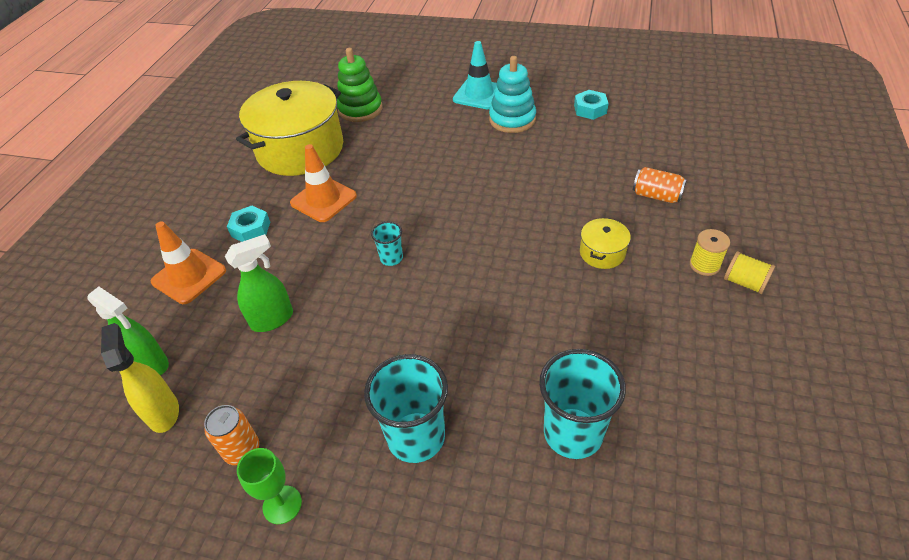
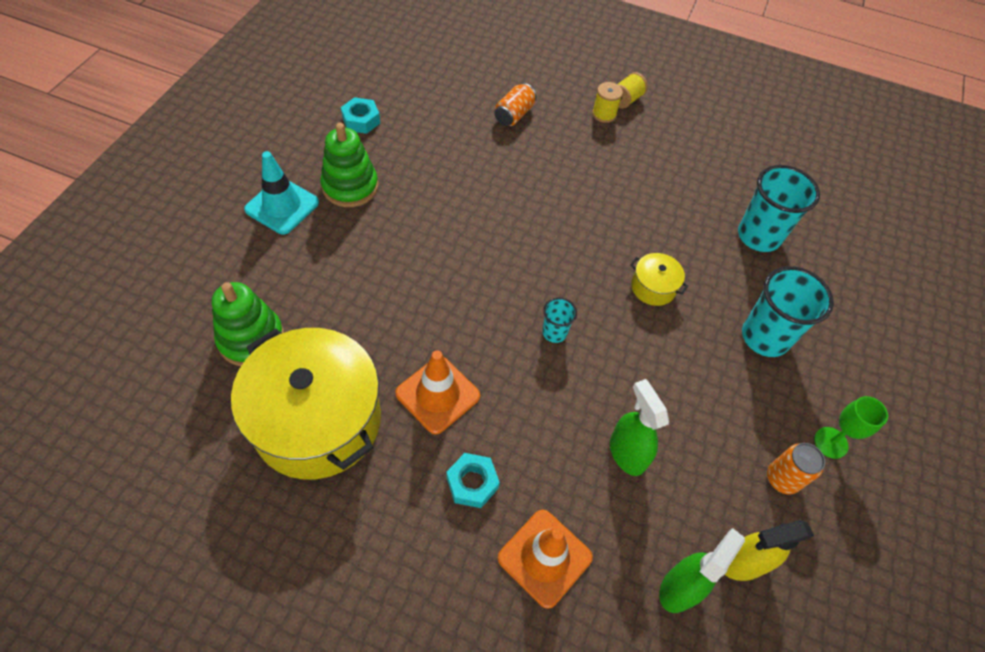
camera: 90 degrees left, 10 degrees up
turquoise stacking toy [489,56,536,133] -> green stacking toy [320,123,378,207]
yellow pot [580,218,631,269] -> yellow pot moved to [630,253,688,306]

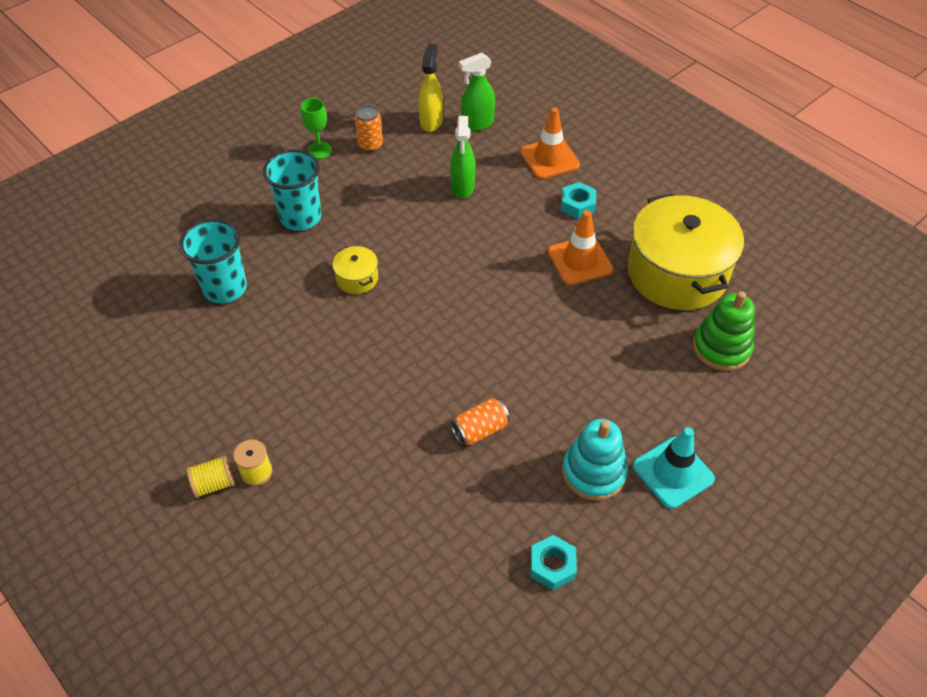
camera: 150 degrees left, 5 degrees down
green stacking toy [320,123,378,207] -> turquoise stacking toy [562,419,628,501]
orange can [494,83,536,126] -> orange can moved to [451,398,510,446]
turquoise cup [542,297,577,343] -> none
yellow spray bottle [725,520,814,581] -> yellow spray bottle turned 90 degrees counterclockwise [419,44,443,132]

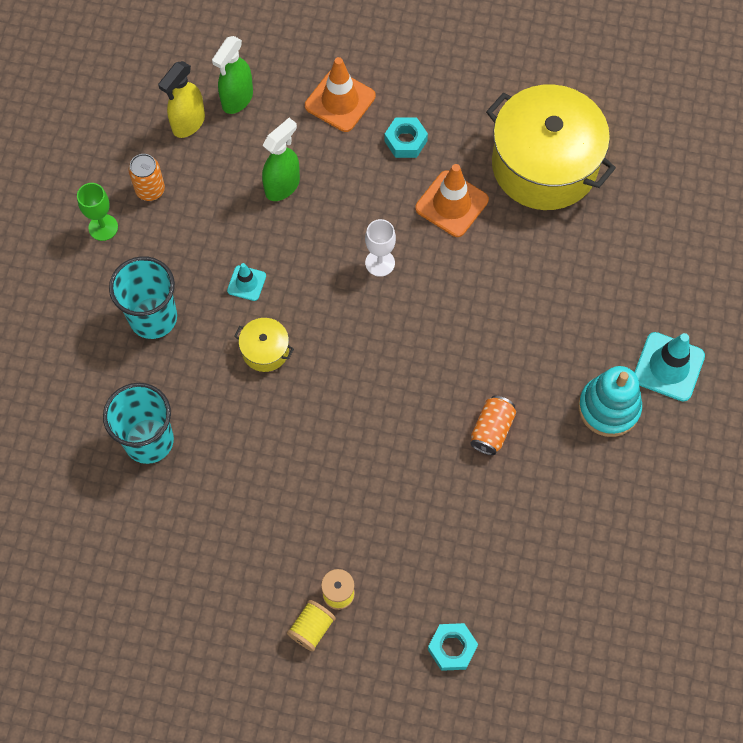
camera: 35 degrees left, 15 degrees up
yellow spray bottle [419,44,443,132] -> yellow spray bottle turned 120 degrees counterclockwise [158,61,205,138]
green spray bottle [450,116,475,198] -> green spray bottle turned 105 degrees counterclockwise [262,118,300,201]
turquoise nut [530,535,577,590] -> turquoise nut moved to [428,623,478,671]
green stacking toy [693,291,755,371] -> none
none -> turquoise traffic cone [227,263,266,301]
none -> white goblet [365,219,396,277]

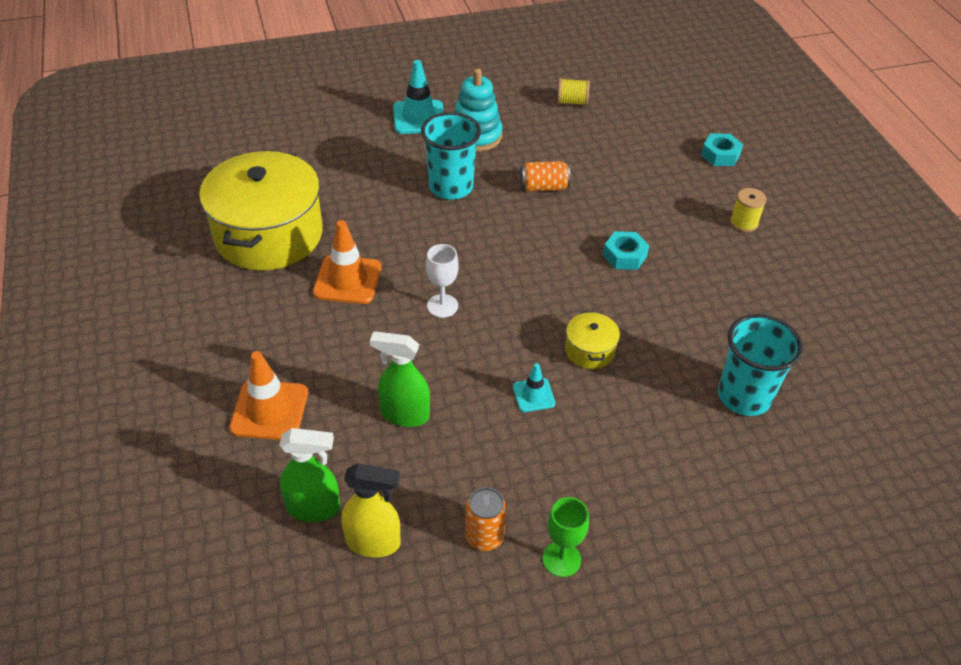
camera: 120 degrees left, 20 degrees down
turquoise cup [109,256,177,339] -> turquoise cup moved to [421,112,481,199]
yellow spool [287,600,336,651] -> yellow spool moved to [557,78,590,106]
turquoise nut [384,117,428,158] -> turquoise nut moved to [603,231,649,270]

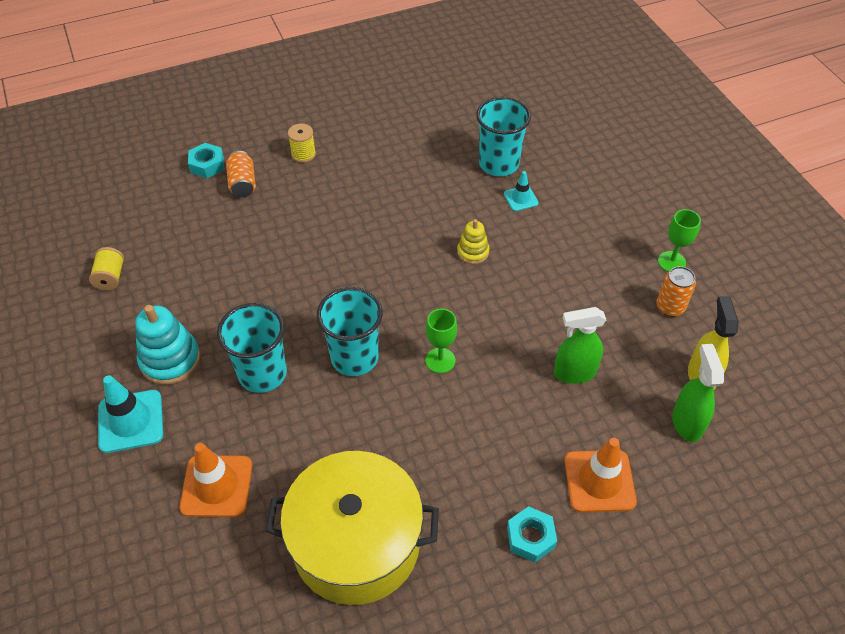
camera: 95 degrees left, 5 degrees up
orange traffic cone [313,220,381,304] -> orange traffic cone moved to [180,443,252,517]
green spray bottle [370,331,430,427] -> green spray bottle turned 75 degrees clockwise [554,307,606,384]
white goblet [426,244,459,318] -> green goblet [426,309,457,373]
turquoise traffic cone [513,363,555,412] -> turquoise traffic cone moved to [504,171,539,211]
orange can [520,161,571,192] -> orange can moved to [226,151,256,197]
yellow pot [565,311,620,369] -> yellow stacking toy [457,219,490,264]
turquoise nut [603,231,649,270] -> turquoise nut moved to [507,506,557,562]
none -> turquoise cup [317,287,383,376]

